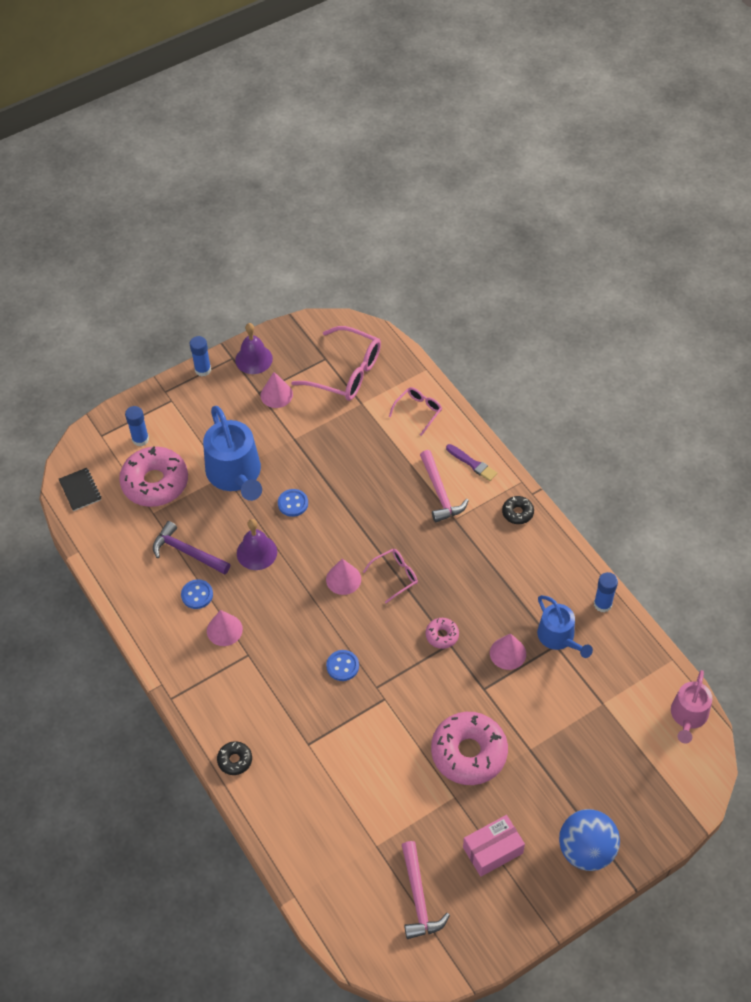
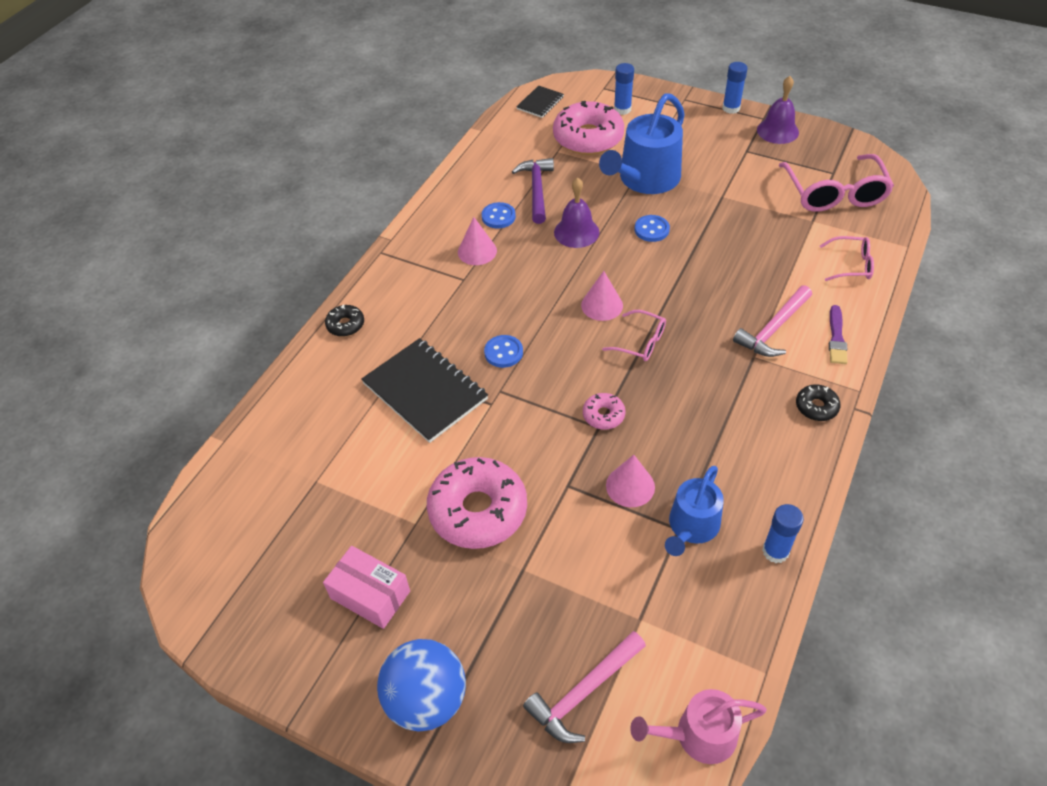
camera: 60 degrees right, 5 degrees down
pink cone [260,372,293,408] -> none
pink hammer [402,841,450,939] -> pink hammer moved to [523,631,646,743]
none -> black notebook [361,338,488,443]

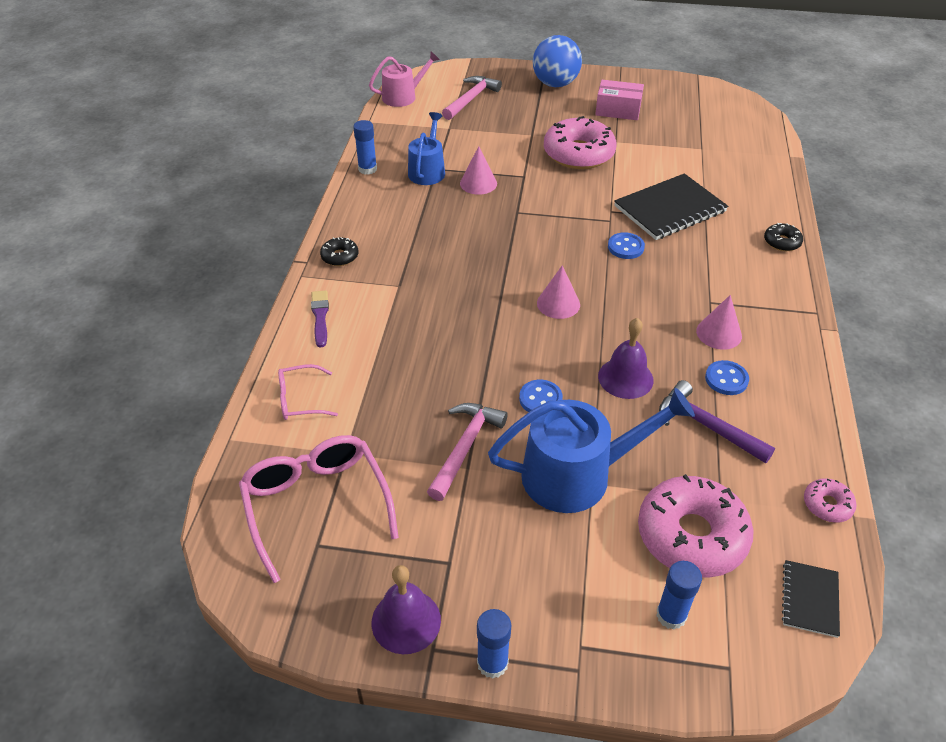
camera: 160 degrees right, 5 degrees down
black notebook [361,338,488,443] -> black notebook turned 60 degrees counterclockwise [614,173,728,240]
purple hammer [512,158,554,224] -> purple hammer turned 150 degrees clockwise [659,380,775,463]
pink donut [583,393,626,430] -> pink donut moved to [804,478,857,523]
blue watering can [599,93,685,194] -> blue watering can turned 60 degrees clockwise [488,388,695,513]
pink glasses [602,310,666,361] -> none
pink hammer [733,285,812,357] -> pink hammer moved to [427,403,508,501]

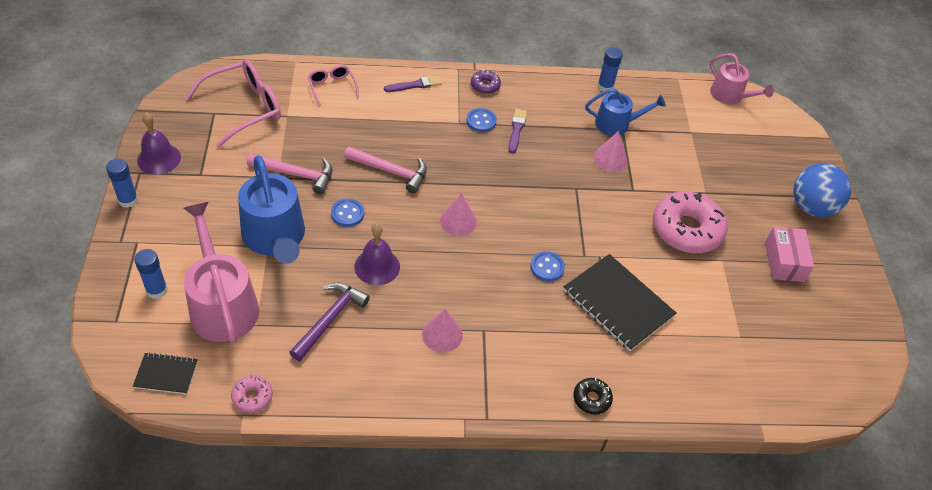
camera: 75 degrees right, 5 degrees up
black donut [320,237,358,266] -> purple donut [471,70,501,94]
pink hammer [442,76,502,120] -> pink hammer moved to [344,146,427,193]
pink donut [638,474,753,578] -> pink watering can [184,202,259,344]
blue button [705,360,749,395] -> blue button moved to [466,108,497,132]
none -> purple brush [508,109,527,153]

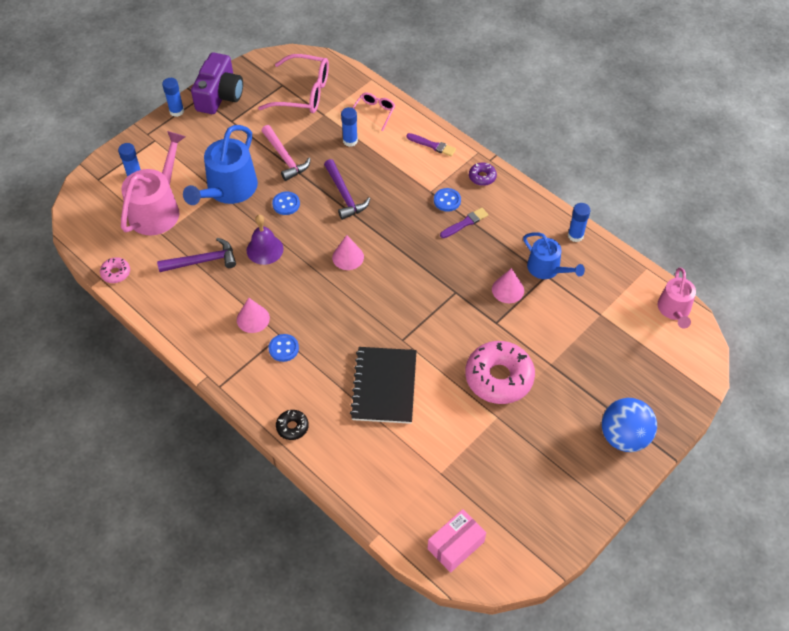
camera: 50 degrees right, 5 degrees up
black notebook [133,352,198,394] -> none
purple bell [137,113,181,175] -> purple camera [191,52,243,114]
pink hammer [344,146,427,193] -> purple hammer [324,159,370,220]
blue button [530,251,565,282] -> blue button moved to [269,334,299,362]
pink box [765,227,814,282] -> pink box moved to [428,509,486,573]
none -> blue glue stick [341,107,358,147]

